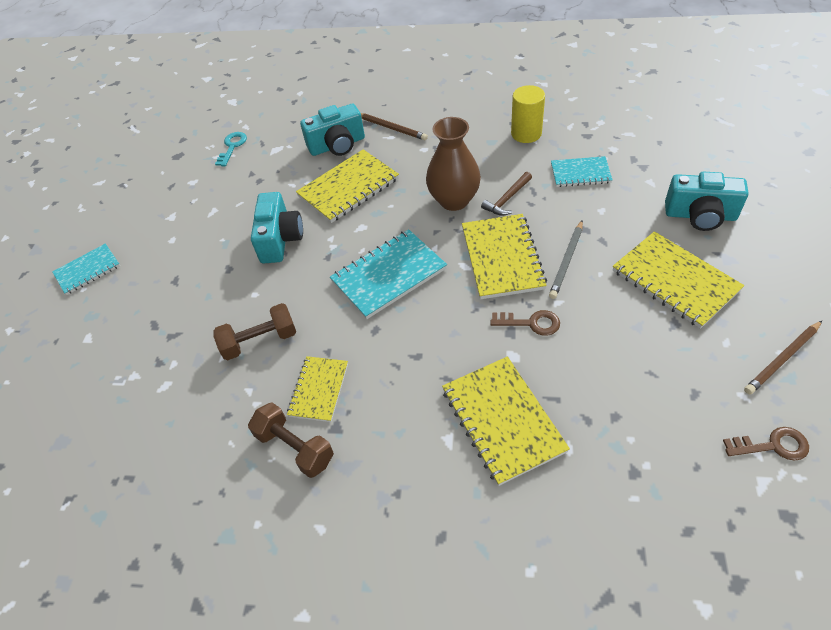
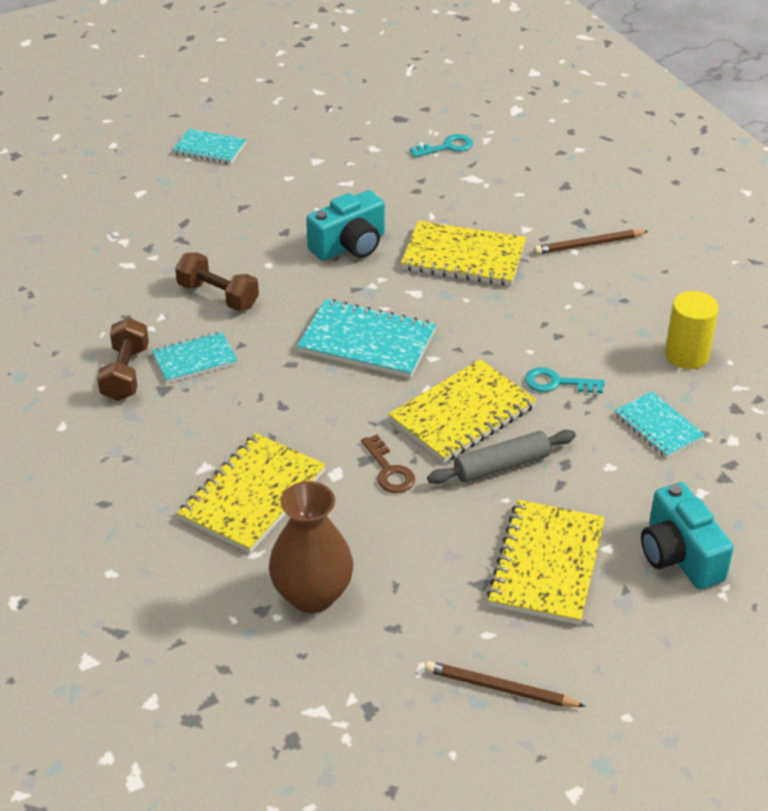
camera: 50 degrees right, 10 degrees down
yellow notebook [287,356,348,422] -> turquoise notebook [152,332,238,383]
turquoise camera [300,104,365,156] -> none
brown pencil [361,113,428,140] -> brown pencil turned 75 degrees clockwise [534,230,648,254]
brown vase [426,117,481,211] -> brown vase moved to [269,481,353,613]
brown hammer [481,172,532,216] -> turquoise key [525,367,605,393]
grey pencil [549,220,583,299] -> grey rolling pin [427,430,576,484]
brown key [723,427,809,461] -> none

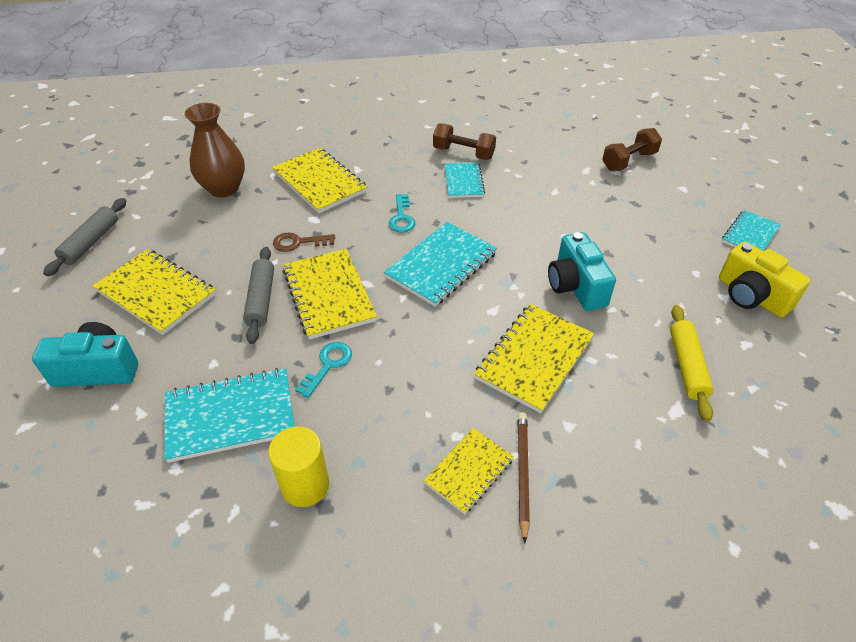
camera: 110 degrees right, 5 degrees up
brown dumbbell [175,252,259,311] -> brown dumbbell moved to [602,128,662,171]
turquoise key [409,134,473,158] -> turquoise key moved to [389,194,415,233]
brown pencil [425,661,586,707] -> grey rolling pin [43,198,126,276]
turquoise notebook [615,391,705,458] -> turquoise notebook [164,368,295,463], size x1.63
none -> yellow notebook [424,428,514,514]
none -> yellow rolling pin [670,305,714,421]
none -> yellow camera [719,241,811,317]

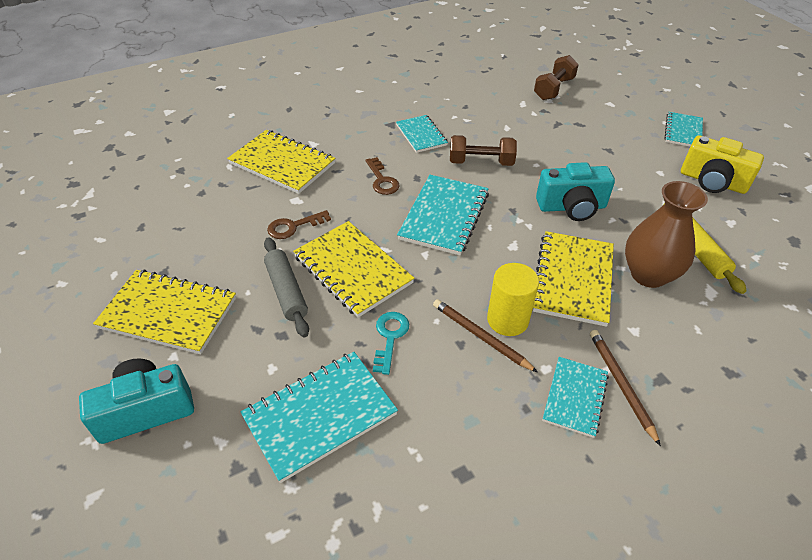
camera: 20 degrees left, 0 degrees up
grey rolling pin [43,198,126,276] -> none
brown vase [184,103,245,198] -> brown vase moved to [625,181,708,288]
yellow cylinder [268,426,329,507] -> yellow cylinder moved to [487,263,539,336]
turquoise key [389,194,415,233] -> brown key [365,157,400,195]
yellow notebook [424,428,514,514] -> turquoise notebook [542,357,609,438]
brown dumbbell [433,123,496,160] -> brown dumbbell moved to [450,135,517,166]
turquoise camera [548,232,616,311] -> turquoise camera turned 60 degrees counterclockwise [536,162,615,221]
none -> brown pencil [433,299,538,372]

